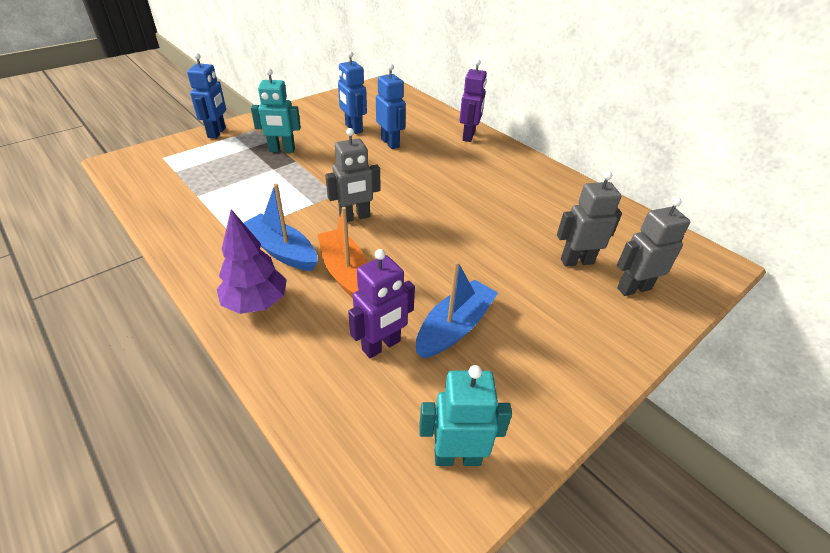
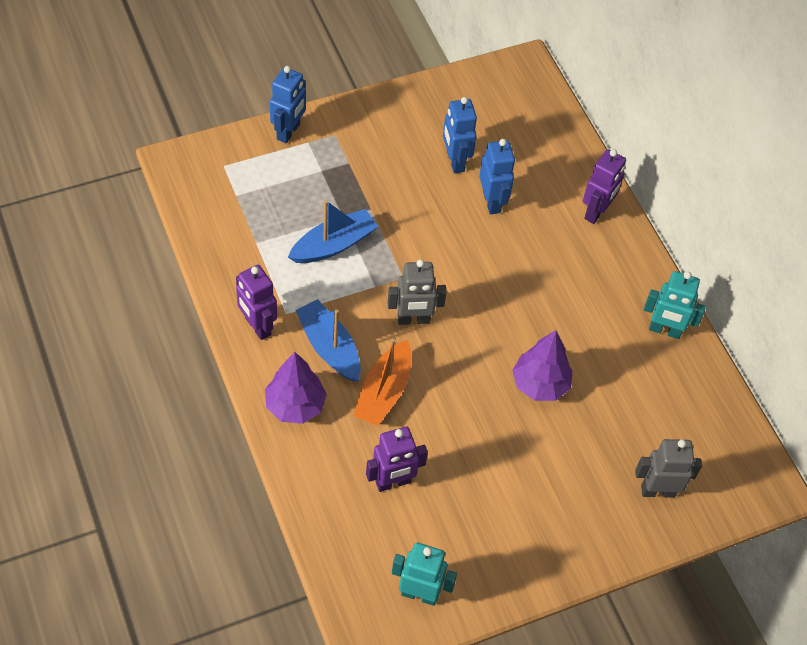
camera: 15 degrees right, 15 degrees up
turquoise robot [251,68,301,153] -> turquoise robot moved to [644,271,706,339]
orange boat [317,207,368,298] -> orange boat turned 150 degrees counterclockwise [353,339,411,426]
blue boat [416,261,498,358] -> blue boat moved to [288,200,378,263]
grey robot [557,171,622,267] -> none
none -> purple robot [236,265,277,340]
none -> purple tree [512,330,573,401]

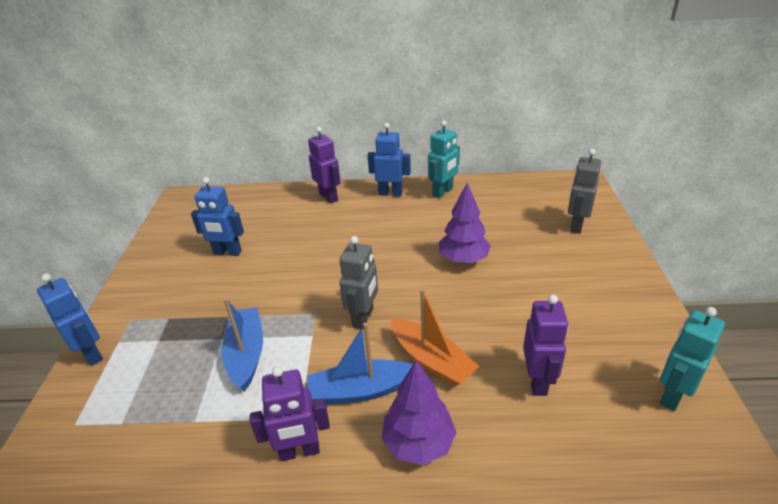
camera: 60 degrees left, 20 degrees down
blue robot [479,139,515,214] -> blue robot moved to [368,123,411,197]

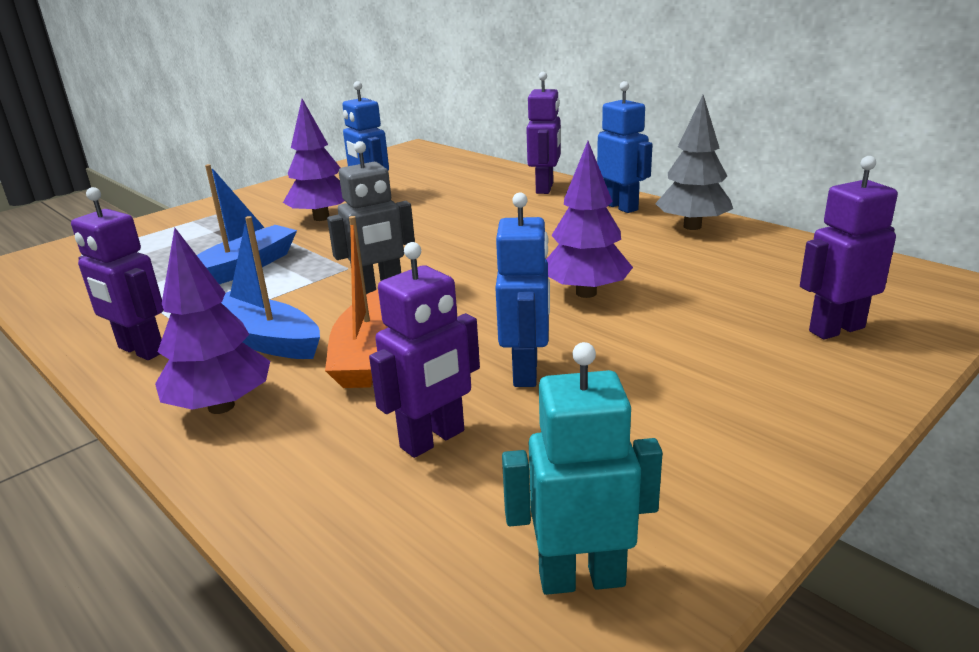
camera: 45 degrees right, 10 degrees down
blue robot [37,273,103,366] -> blue robot moved to [495,192,550,387]
turquoise robot [428,121,460,198] -> grey tree [655,95,733,230]
grey robot [568,149,601,234] -> purple robot [800,156,898,340]
none -> purple tree [283,99,344,221]

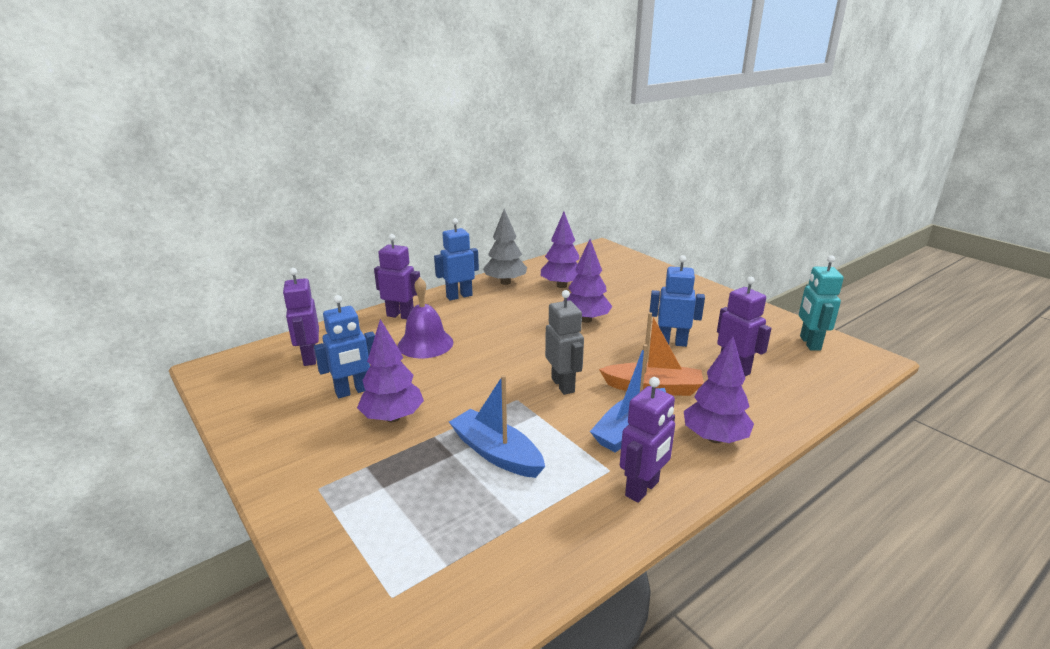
camera: 85 degrees left, 0 degrees up
purple robot [800,156,898,340] -> purple robot moved to [283,268,319,366]
none -> purple bell [398,277,453,359]
none -> purple tree [541,212,579,288]

